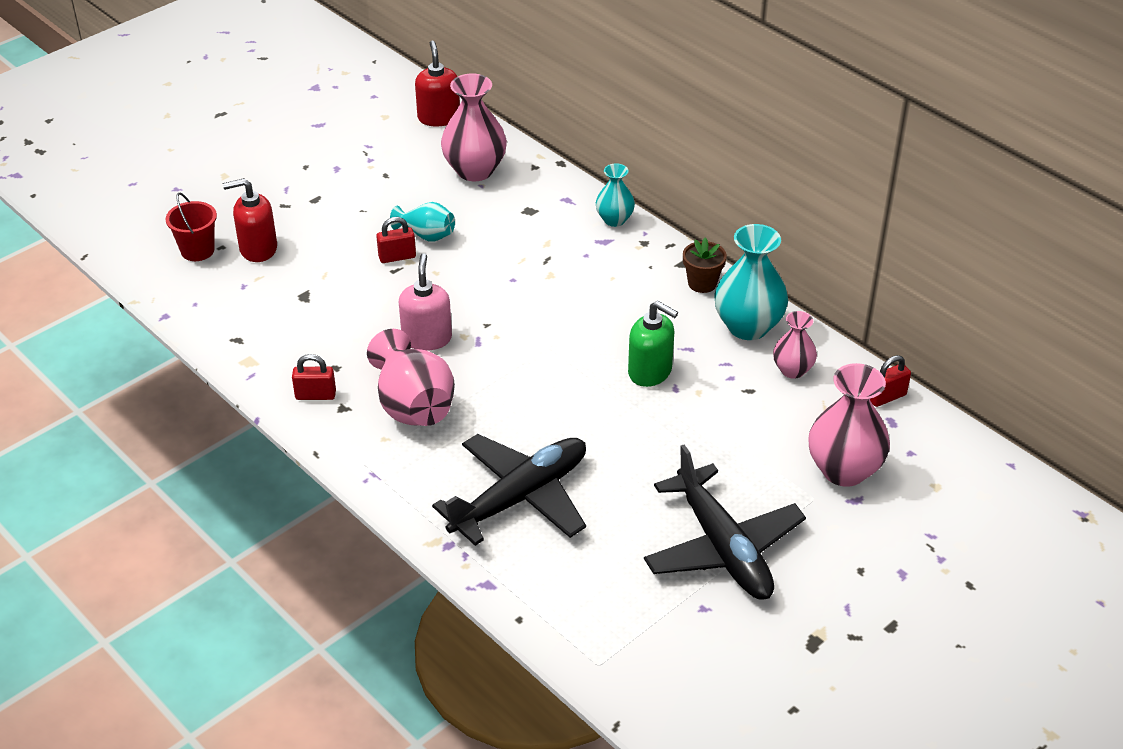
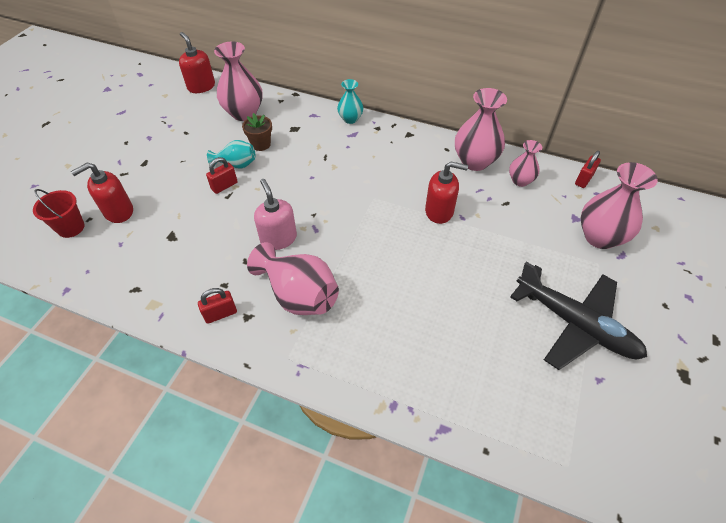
camera: 25 degrees left, 10 degrees up
black plane [432,434,586,546] -> none
green soap dispenser [628,301,678,387] -> red soap dispenser [425,161,468,224]
brown flower pot [683,237,727,293] -> brown flower pot moved to [242,113,272,151]
turquoise vase [714,224,788,340] -> pink vase [455,88,507,171]

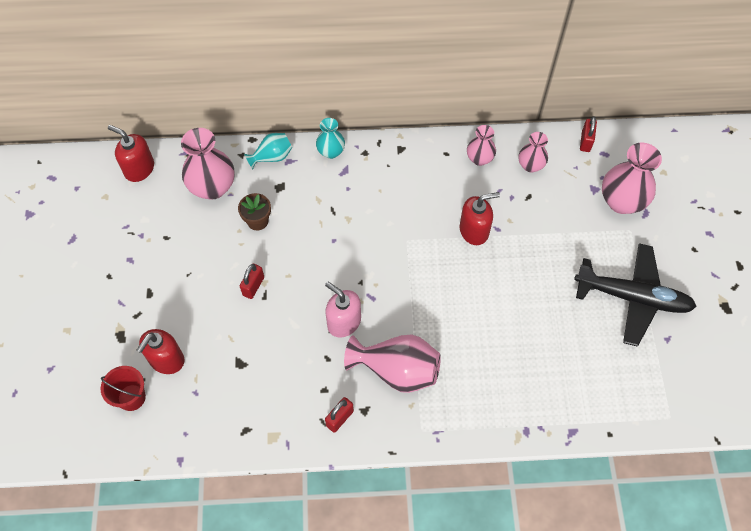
camera: 25 degrees left, 10 degrees up
turquoise vase [207,140,255,169] -> turquoise vase moved to [244,133,292,170]
pink vase [455,88,507,171] -> pink vase [467,125,496,166], size x0.58

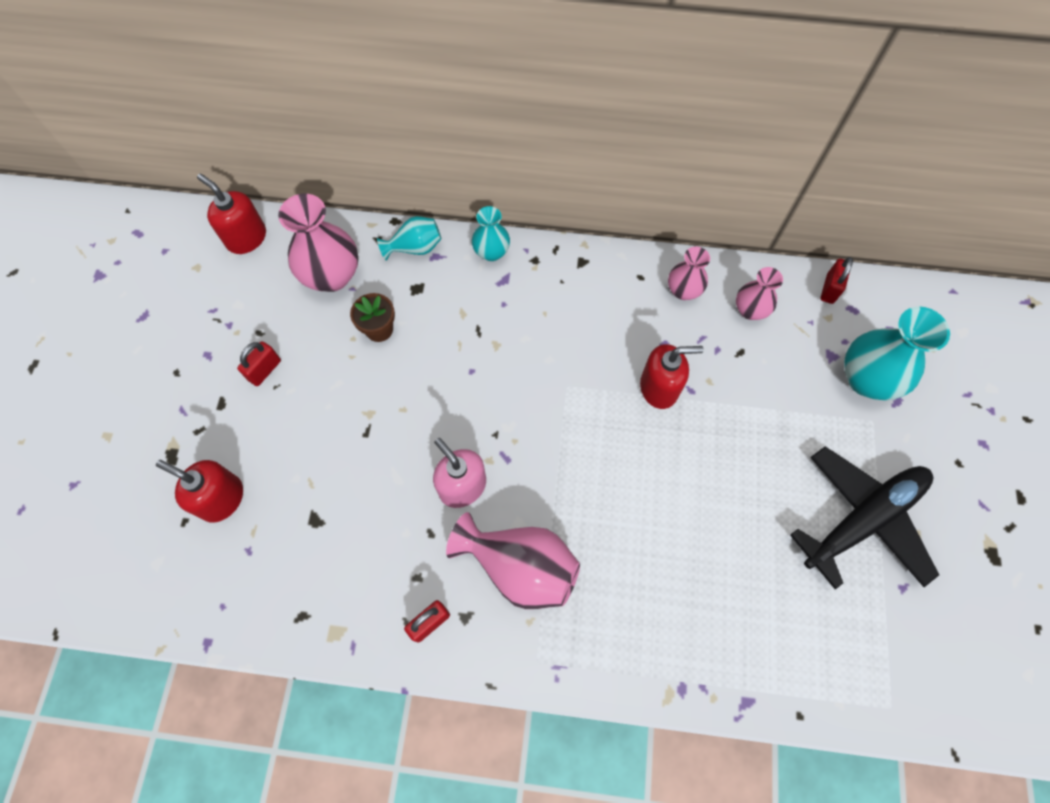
camera: 10 degrees right, 5 degrees up
red bucket [100,366,146,411] -> none
red soap dispenser [137,329,184,374] -> red soap dispenser turned 75 degrees clockwise [156,460,243,523]
red padlock [240,264,264,299] -> red padlock moved to [237,341,281,386]
black plane [574,243,697,347] -> black plane turned 60 degrees counterclockwise [790,446,939,589]
pink vase [602,143,662,214] -> turquoise vase [844,307,950,400]

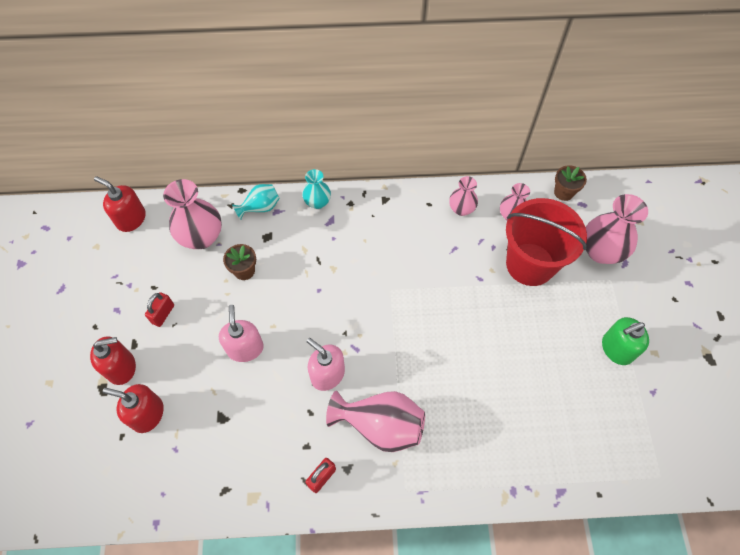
camera: 10 degrees left, 5 degrees down
red soap dispenser [640,344,703,409] -> red soap dispenser moved to [90,336,136,385]
black plane [790,446,939,589] -> green soap dispenser [602,317,649,365]
red padlock [820,257,853,304] -> brown flower pot [554,165,587,201]
turquoise vase [844,307,950,400] -> pink vase [586,194,648,264]
none -> pink soap dispenser [219,305,264,362]
none -> red bucket [506,198,587,286]

